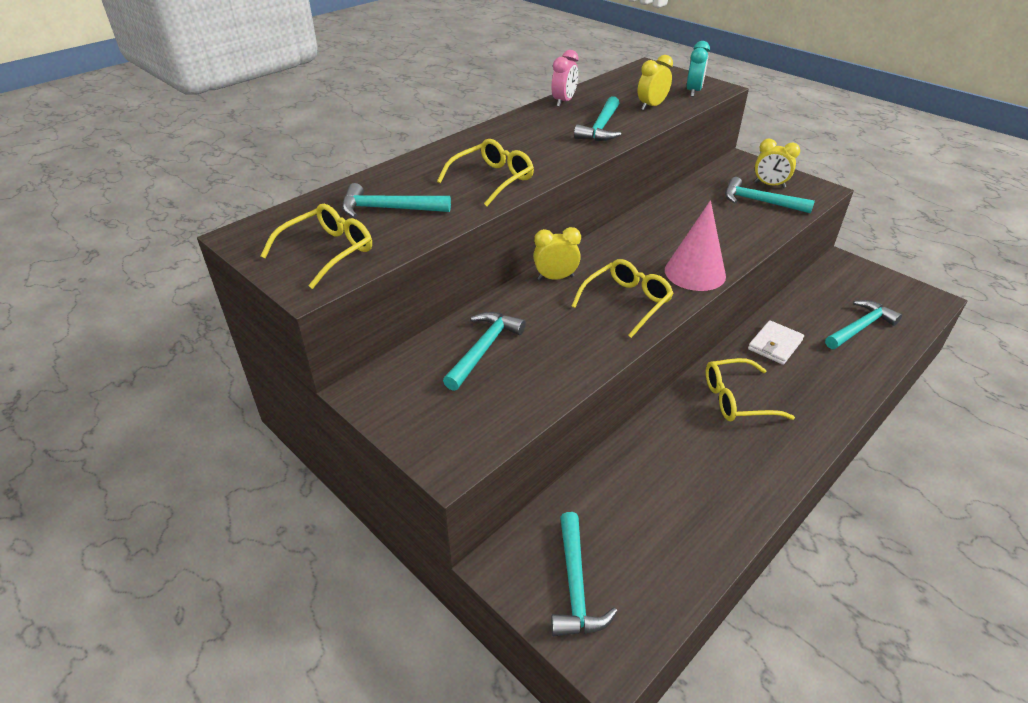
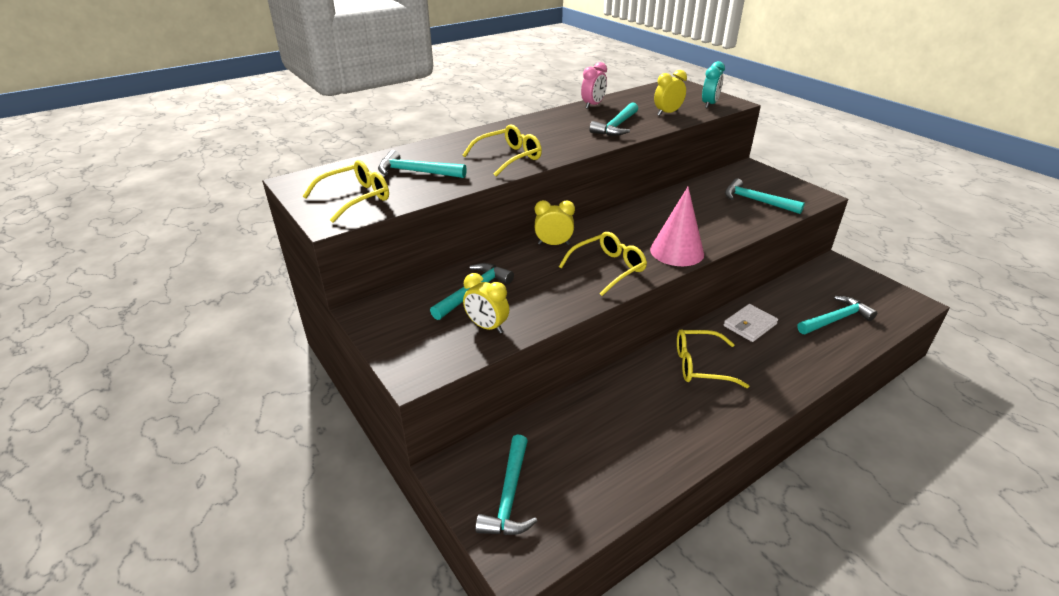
camera: 10 degrees right, 5 degrees down
yellow clock [755,139,800,188] -> yellow clock moved to [463,273,509,333]

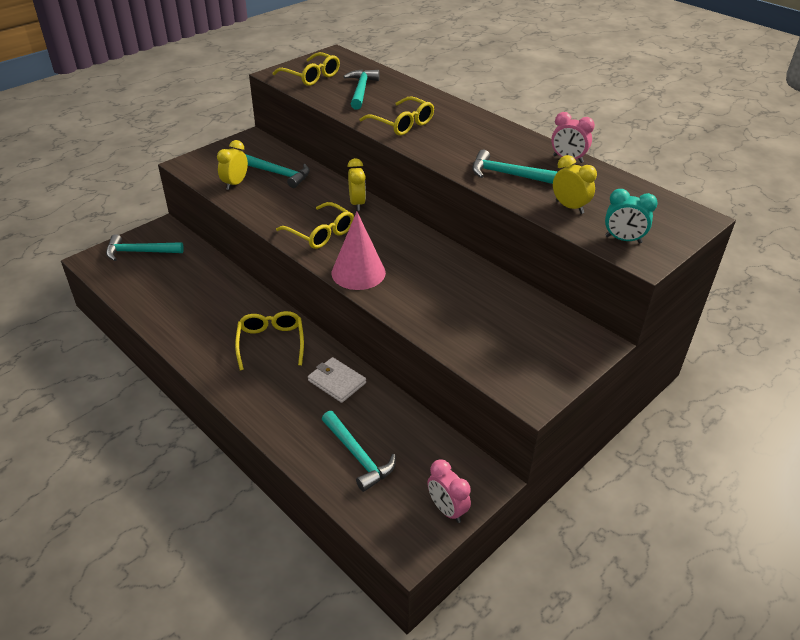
camera: 80 degrees right, 5 degrees up
turquoise hammer [725,178,805,214] -> none
none -> pink clock [428,459,471,523]

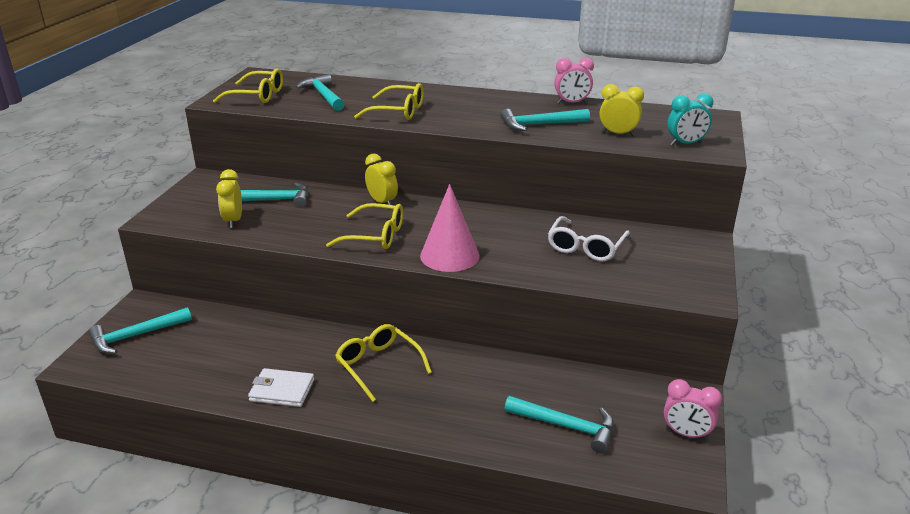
camera: 30 degrees left, 10 degrees down
white wallet [308,357,366,403] -> white wallet moved to [248,368,314,407]
none -> white glasses [548,216,630,261]

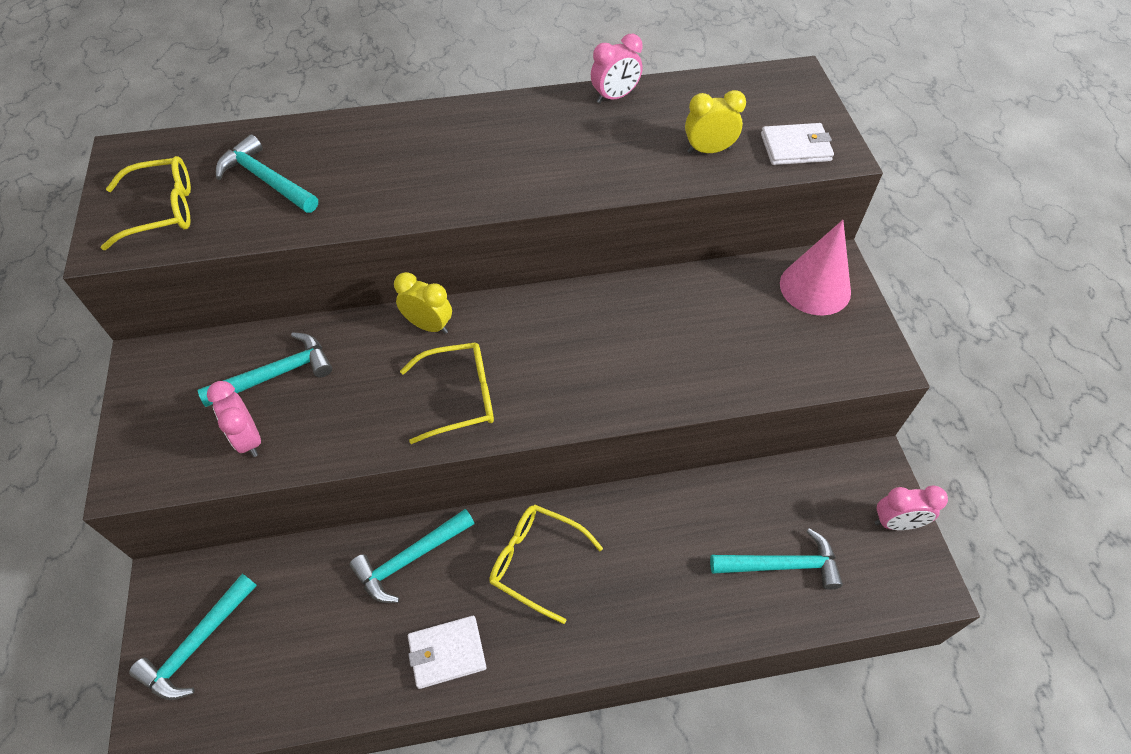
camera: 25 degrees left, 25 degrees up
yellow clock [216,169,242,228] -> pink clock [207,381,261,457]
yellow glasses [354,83,424,120] -> none
pink cone [420,184,480,272] -> pink cone moved to [780,220,851,316]
turquoise hammer [500,109,590,131] -> turquoise hammer moved to [349,509,475,603]
white glasses [548,216,630,261] -> none
turquoise clock [667,93,713,146] -> white wallet [761,123,834,165]

